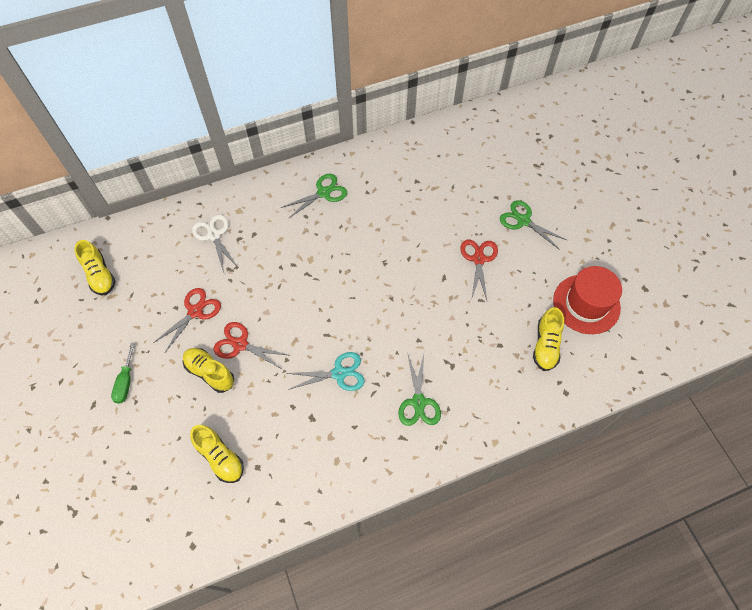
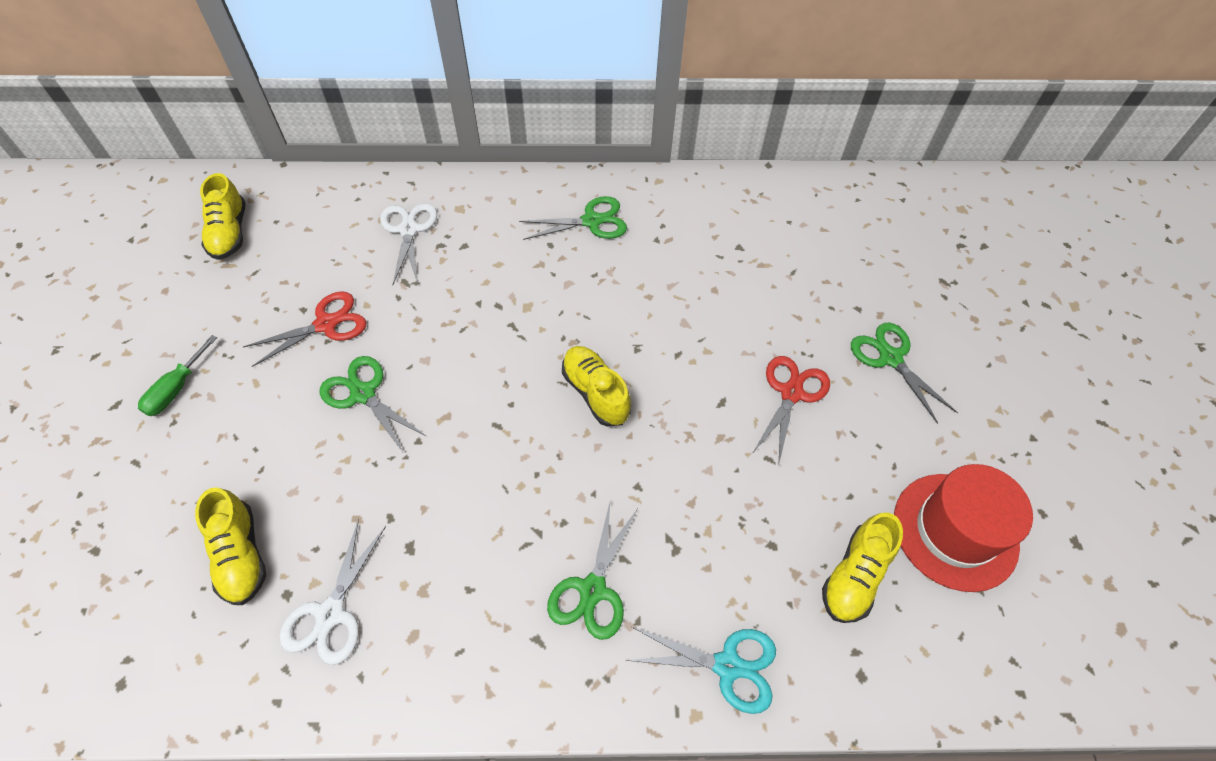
camera: 20 degrees right, 5 degrees down
yellow shoe [183,348,234,393] -> yellow shoe moved to [562,346,631,427]
red scissors [214,322,288,370] -> green scissors [319,356,427,452]
turquoise scissors [286,352,365,391] -> turquoise scissors moved to [625,627,776,714]
none -> white scissors [280,519,386,665]

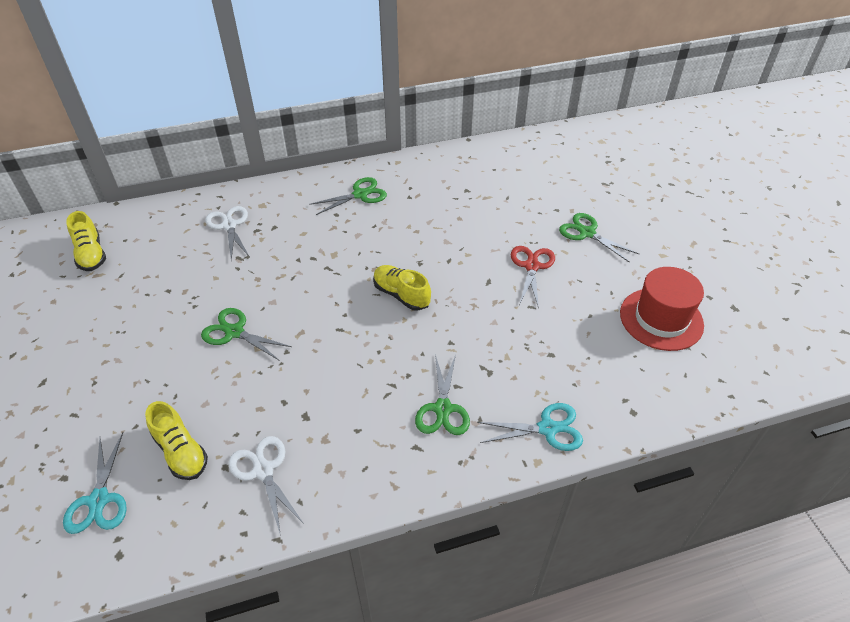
camera: 15 degrees left, 10 degrees down
green screwdriver [138,335,217,416] -> none
red scissors [243,291,366,367] -> none
white scissors [280,519,386,665] -> white scissors turned 150 degrees clockwise [228,436,304,536]
yellow shoe [822,512,903,623] -> none
none -> turquoise scissors [63,432,127,534]

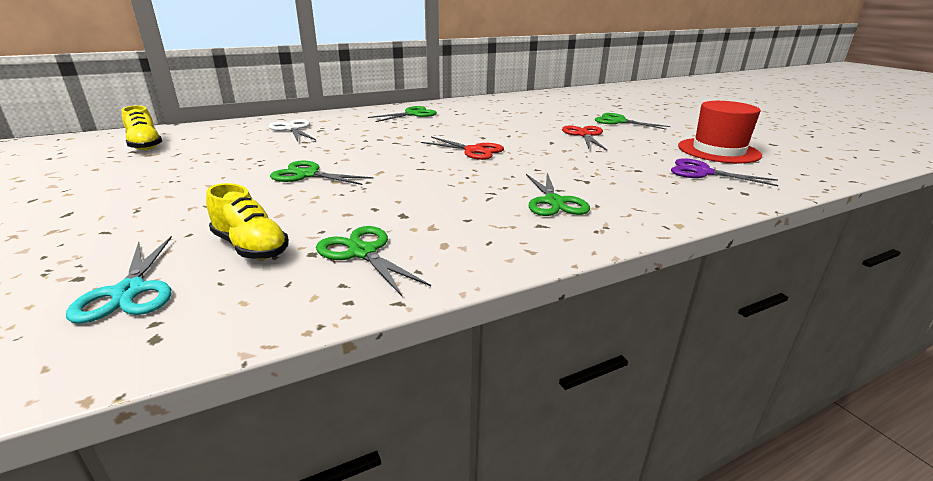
camera: 10 degrees left, 20 degrees down
white scissors [228,436,304,536] -> green scissors [316,226,431,297]
yellow shoe [373,265,431,311] -> red scissors [421,137,504,160]
turquoise scissors [477,403,583,451] -> none
none -> purple scissors [671,158,779,186]

